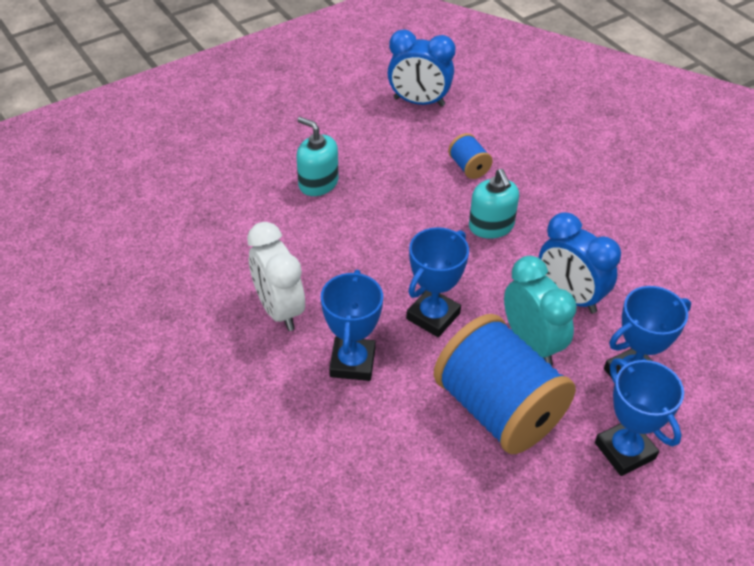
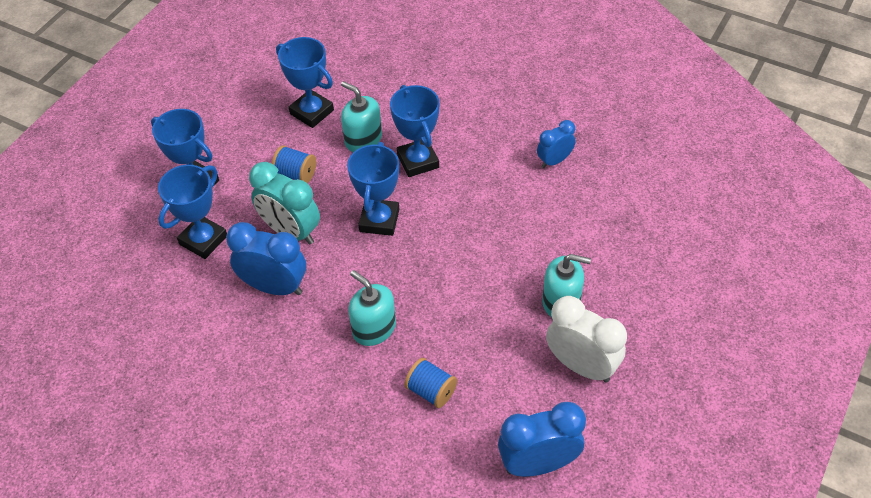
camera: 155 degrees right, 5 degrees up
white clock [247,222,305,331] -> white clock moved to [546,296,627,383]
blue spool [434,314,576,454] -> blue spool [272,145,316,183], size x0.42
none -> blue trophy [276,37,334,128]
none -> turquoise soap dispenser [341,81,382,152]
none -> blue clock [537,120,576,168]

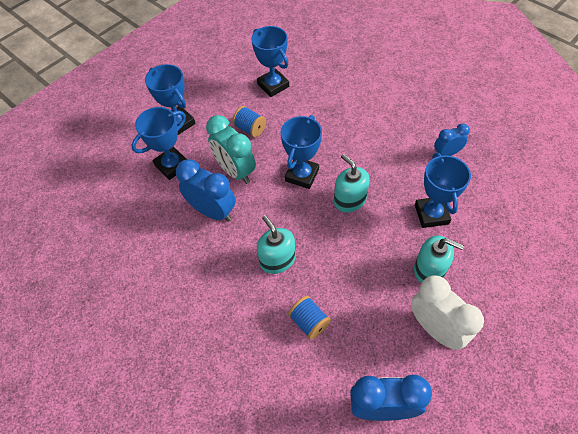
camera: 15 degrees right, 5 degrees up
turquoise soap dispenser [341,81,382,152] -> turquoise soap dispenser moved to [334,154,370,212]
blue trophy [390,85,439,177] -> blue trophy moved to [415,153,471,228]

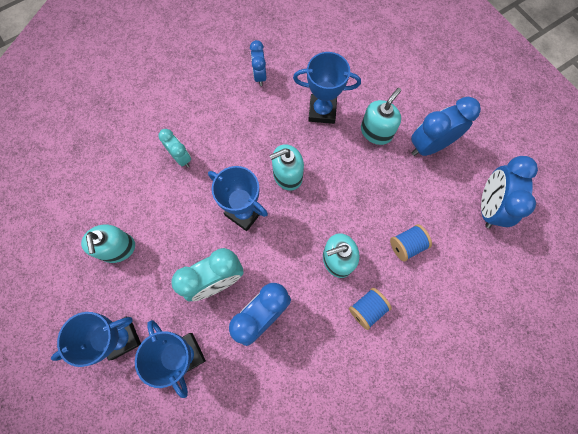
camera: 80 degrees left, 15 degrees up
blue spool [232,106,266,137] -> blue spool moved to [349,288,392,330]
blue trophy [251,26,289,97] -> none
white clock [411,275,484,350] -> blue clock [411,97,481,156]
none -> turquoise soap dispenser [81,225,135,263]
none -> turquoise clock [158,129,191,167]

